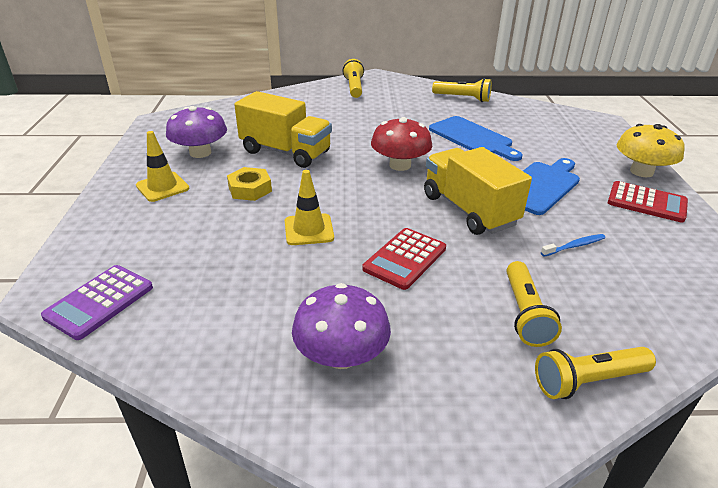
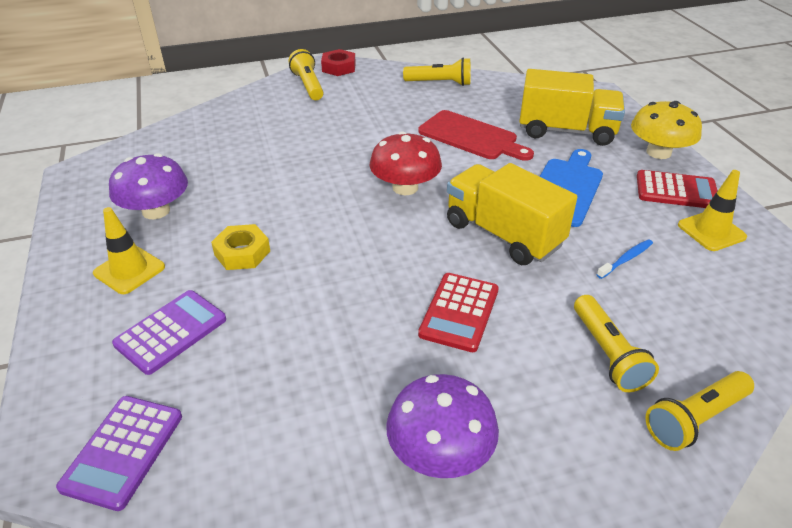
camera: 15 degrees left, 5 degrees up
yellow truck [234,91,332,168] -> yellow truck moved to [519,69,625,146]
yellow traffic cone [285,170,334,245] -> yellow traffic cone moved to [678,170,747,251]
blue cutting board [429,116,523,161] -> red cutting board [418,110,534,161]
none -> purple calculator [112,290,226,375]
none -> red nut [321,49,356,76]

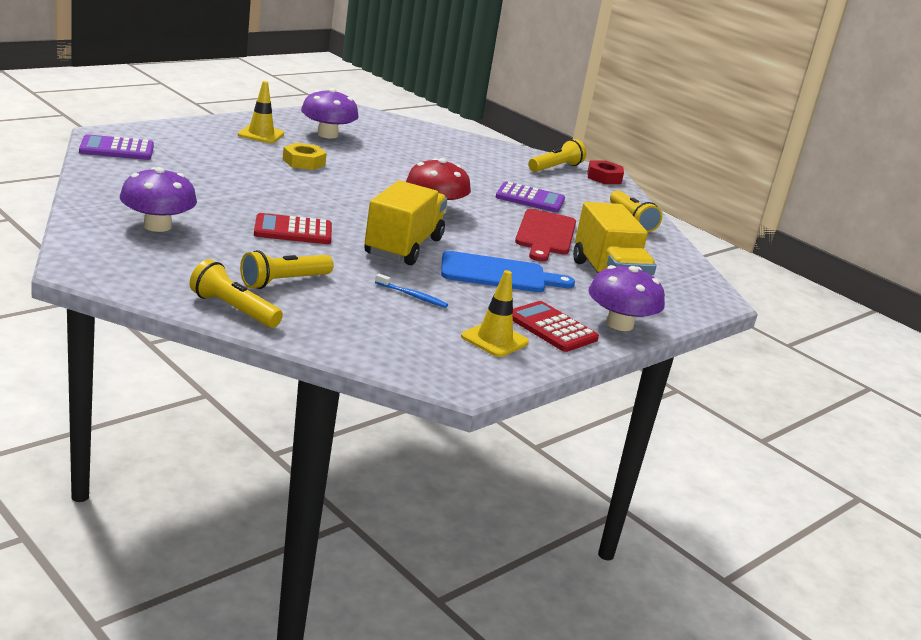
camera: 60 degrees right, 15 degrees down
purple calculator [112,290,226,375] -> purple calculator moved to [496,182,565,212]
yellow mushroom [631,101,702,159] -> purple mushroom [588,265,665,331]
red calculator [637,170,718,208] -> red calculator turned 150 degrees clockwise [513,301,599,352]

